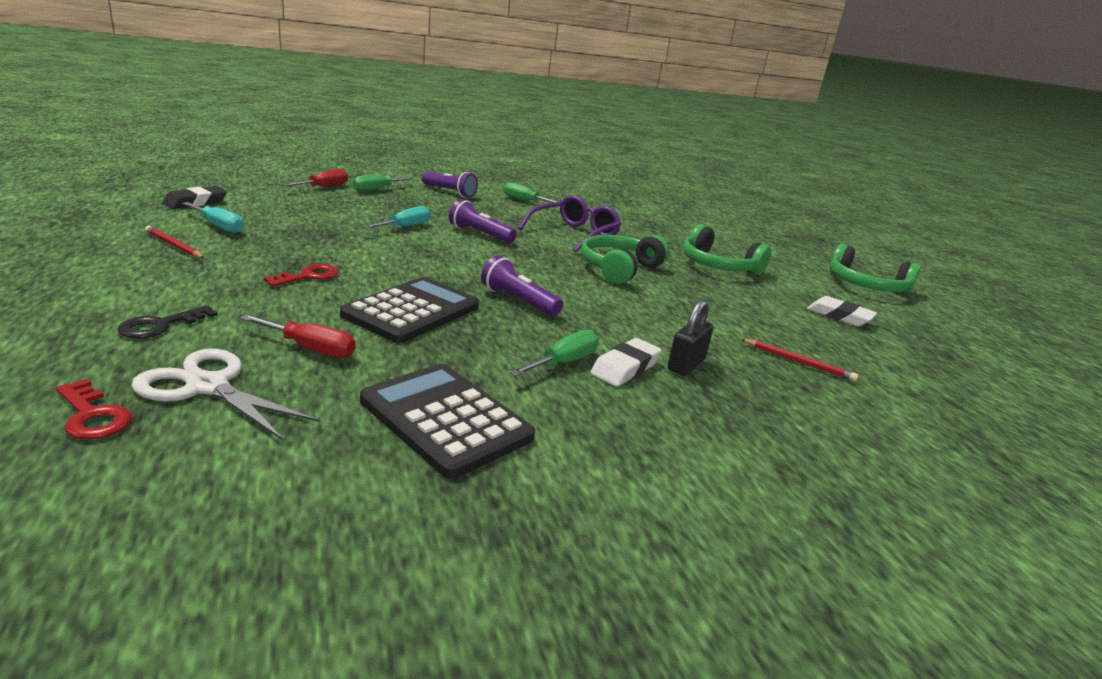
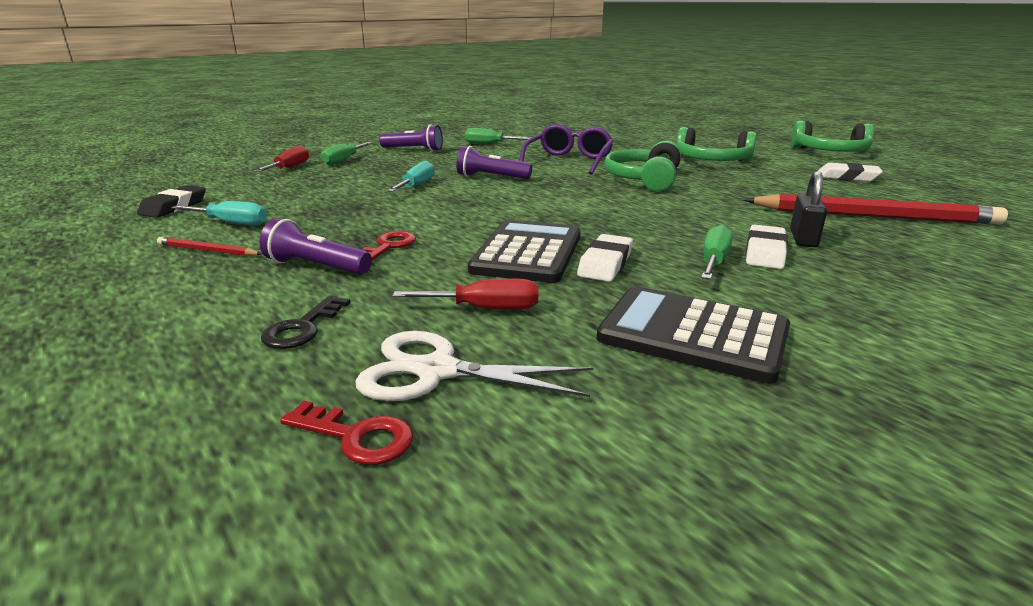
camera: 15 degrees left, 0 degrees up
purple flashlight [481,255,563,316] -> purple flashlight moved to [259,218,372,275]
red pencil [741,339,858,382] -> red pencil [745,194,1008,224], size x2.21
none -> white eraser [577,234,633,282]

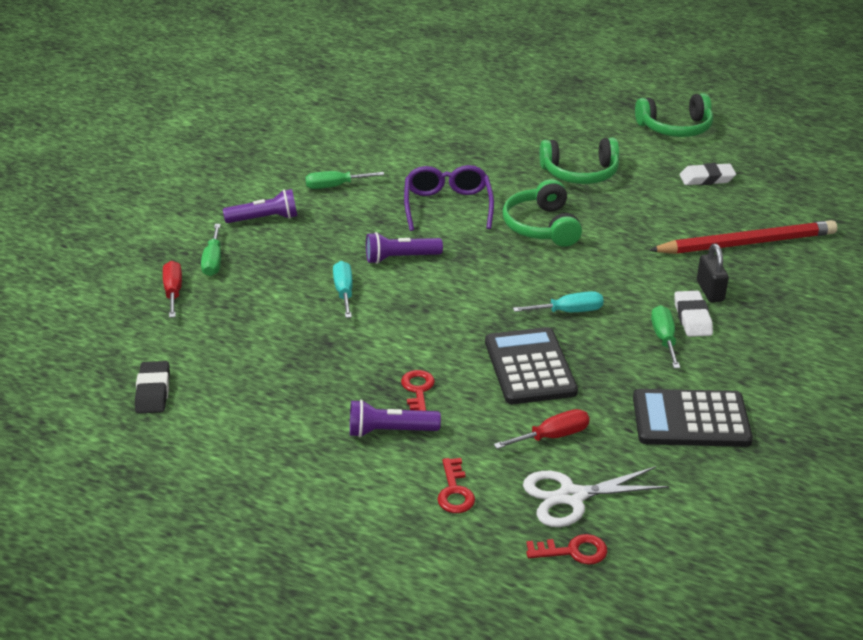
camera: 25 degrees left, 10 degrees up
red pencil [157,237,262,256] -> none
turquoise screwdriver [171,201,267,226] -> turquoise screwdriver moved to [513,291,604,312]
black key [261,295,350,349] -> red key [437,458,475,513]
white eraser [577,234,633,282] -> none

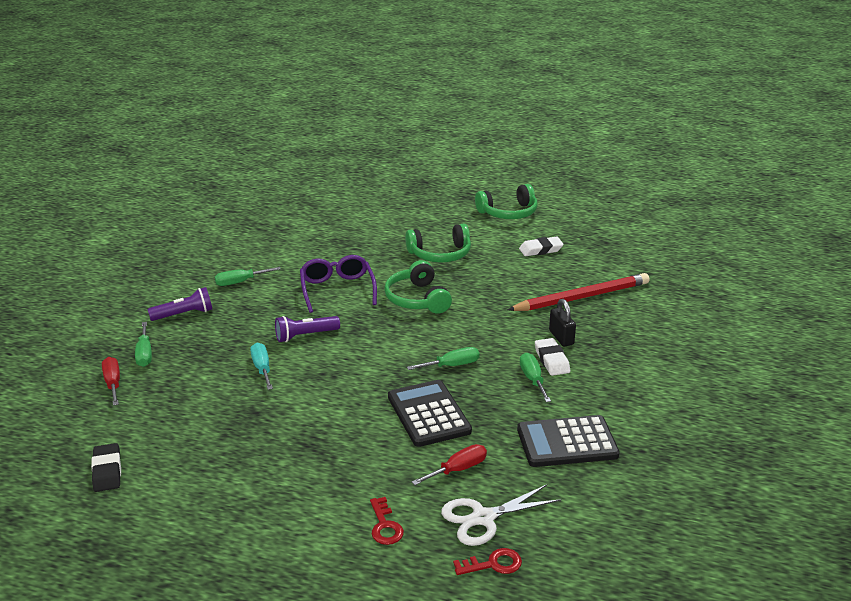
camera: 10 degrees left, 5 degrees down
purple flashlight [350,399,441,438] -> none
red key [401,370,435,411] -> none
turquoise screwdriver [513,291,604,312] -> green screwdriver [407,347,480,370]

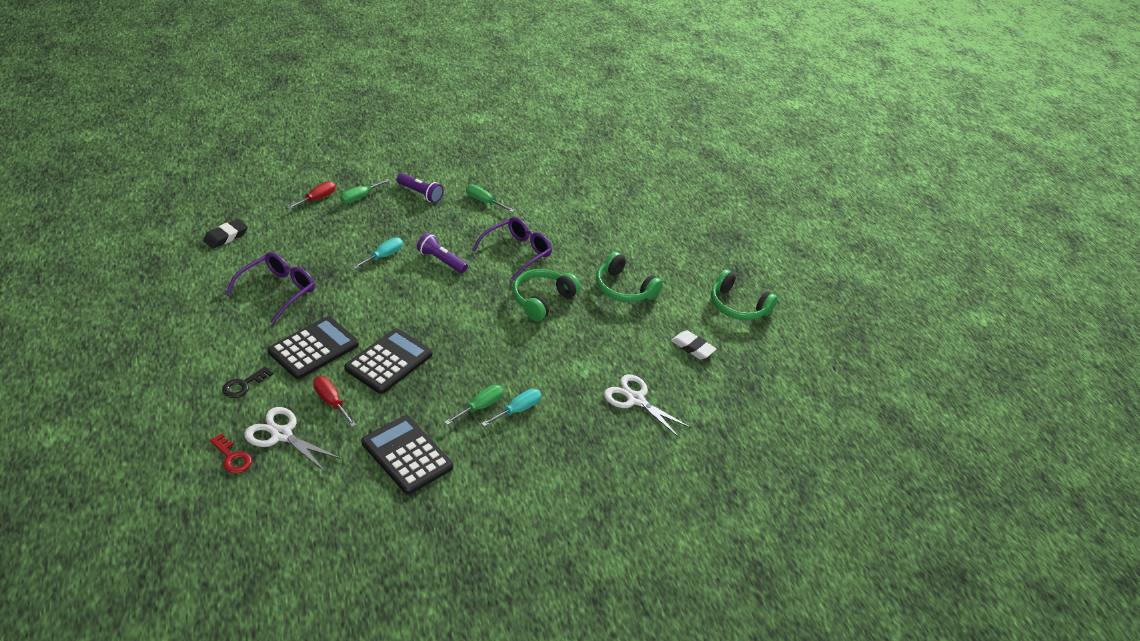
camera: 50 degrees right, 10 degrees up
red key [370,497,404,545] -> black key [222,366,273,398]
green screwdriver [407,347,480,370] -> none
red screwdriver [412,444,487,485] -> red screwdriver turned 150 degrees counterclockwise [313,376,356,427]
red pencil [507,273,649,311] -> white scissors [604,374,692,438]
white eraser [535,338,570,376] -> turquoise screwdriver [481,389,541,427]
black padlock [549,299,576,347] -> none
none -> purple glasses [225,252,315,324]
none -> black calculator [267,316,359,379]

